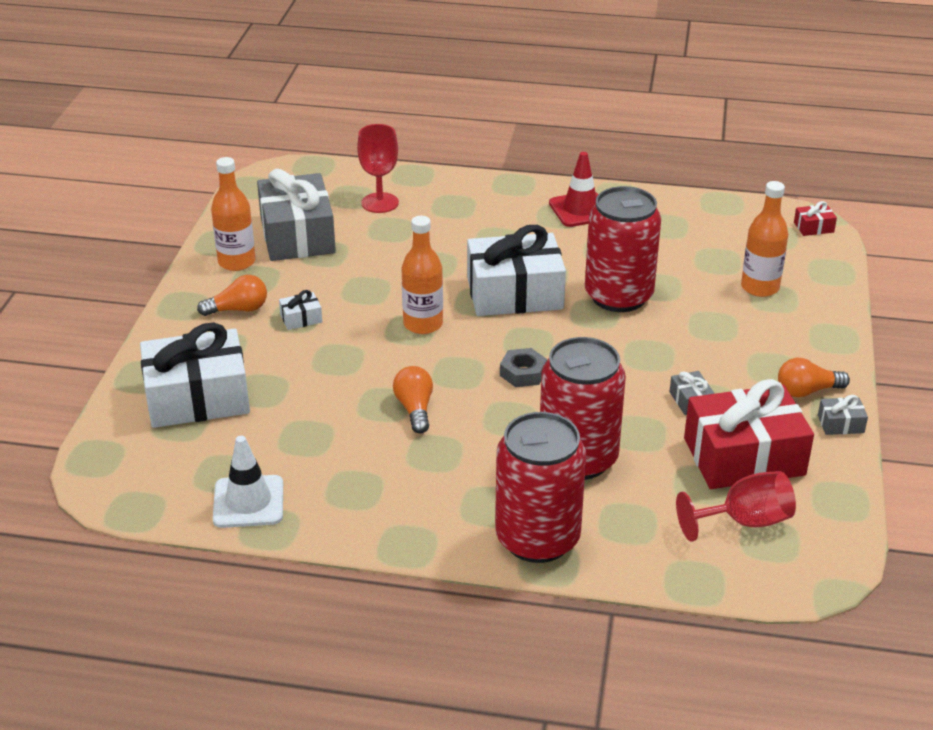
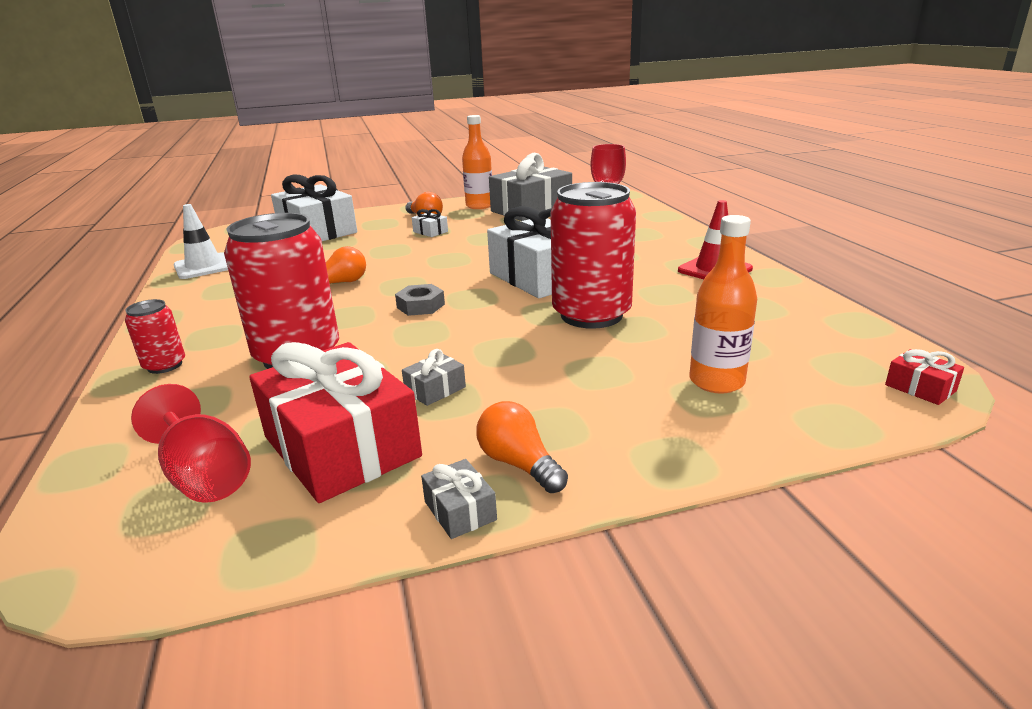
camera: 65 degrees right, 10 degrees down
orange bottle [401,216,443,334] -> none
red can [495,412,586,563] -> red can [125,299,185,374], size x0.47

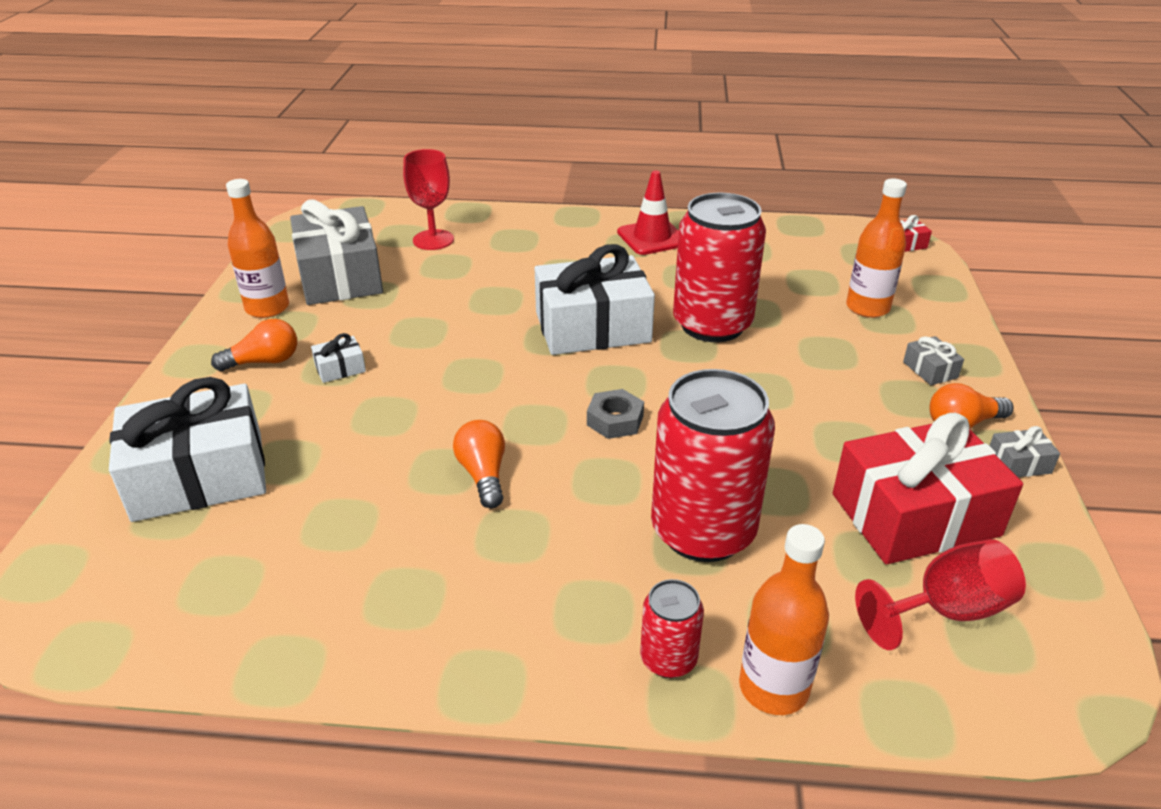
camera: 70 degrees left, 10 degrees up
white traffic cone [173,204,228,279] -> none
grey gift [402,349,466,406] -> grey gift moved to [903,336,964,385]
none -> orange bottle [739,524,829,715]

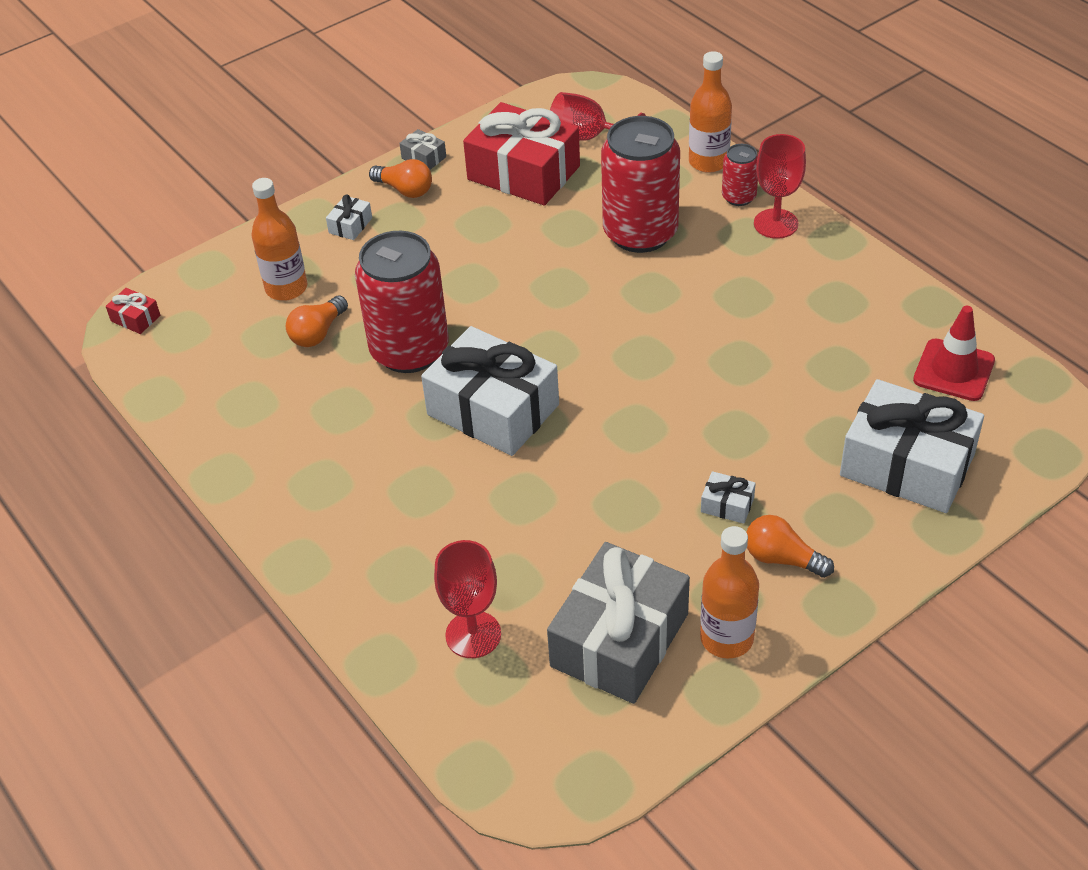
camera: 130 degrees left, 10 degrees up
orange light bulb [453,420,505,508] -> orange light bulb moved to [286,295,348,347]
grey nut [587,389,644,439] -> none
red traffic cone [617,170,679,255] -> red traffic cone moved to [913,306,995,401]
grey gift [903,336,964,385] -> white gift [326,195,372,240]
none -> red goblet [754,134,806,239]

